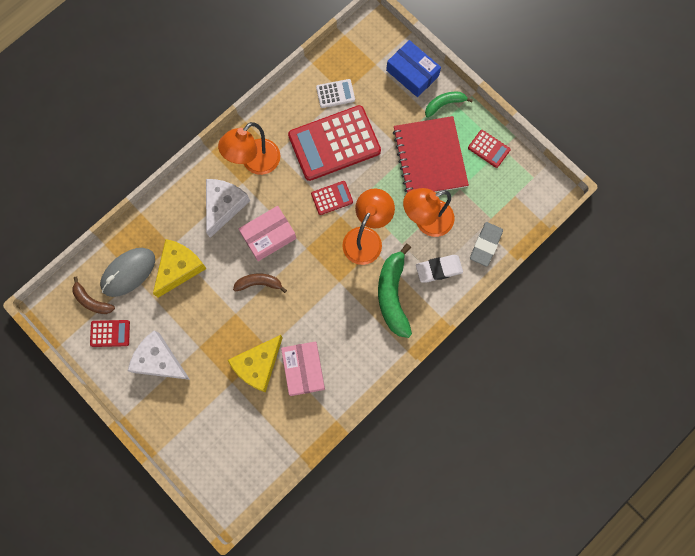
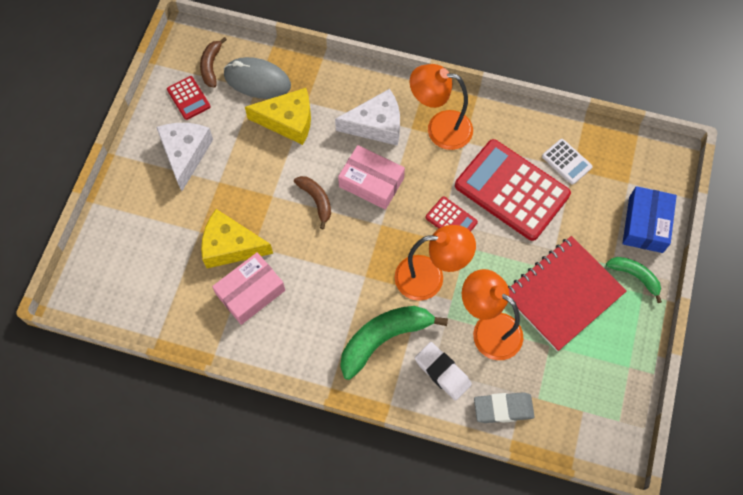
camera: 60 degrees right, 10 degrees down
red calculator [468,130,511,168] -> none

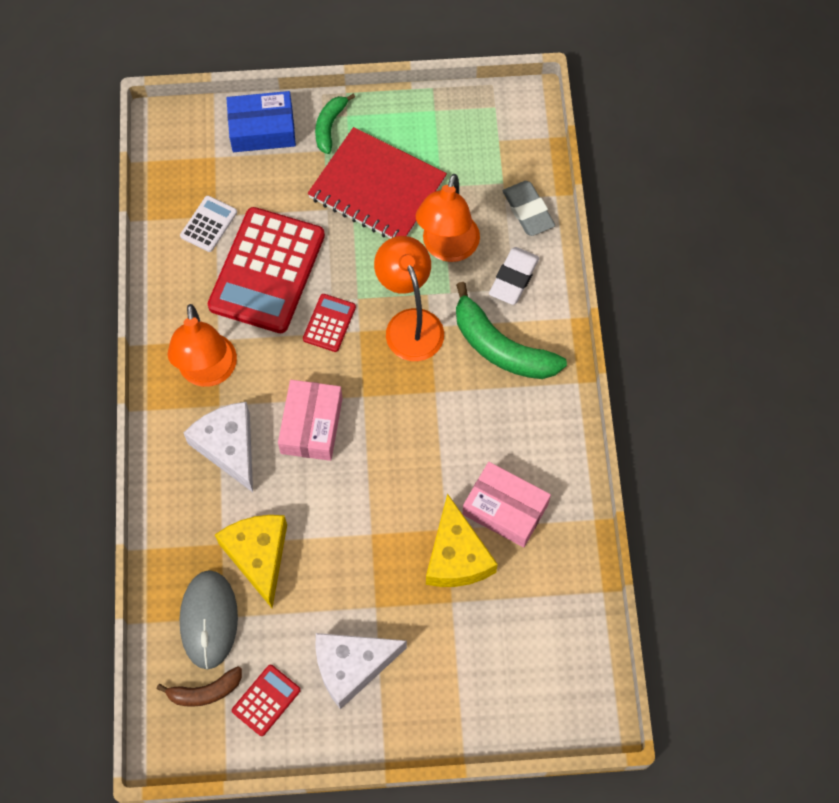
camera: 110 degrees left, 0 degrees up
brown banana [294,176,331,229] -> none

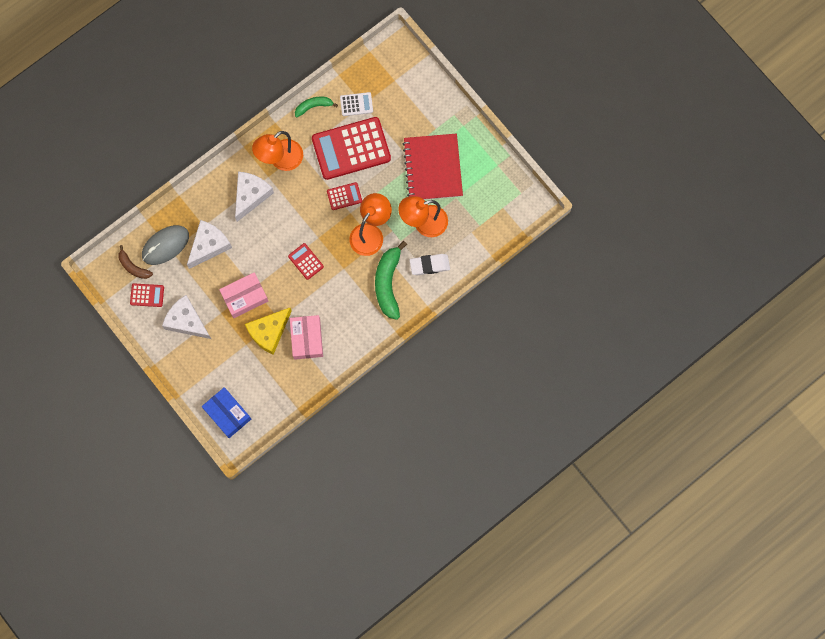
camera: 55 degrees right, 10 degrees up
yellow cheese [215,515,287,608] -> white cheese [187,220,232,269]
blue box [226,91,296,152] -> blue box moved to [202,387,251,438]
pink box [278,380,343,461] -> pink box moved to [219,272,268,318]
green banana [315,93,355,154] -> green banana moved to [295,97,338,117]
grey eraser [503,181,555,236] -> none
none -> red calculator [288,243,324,280]

